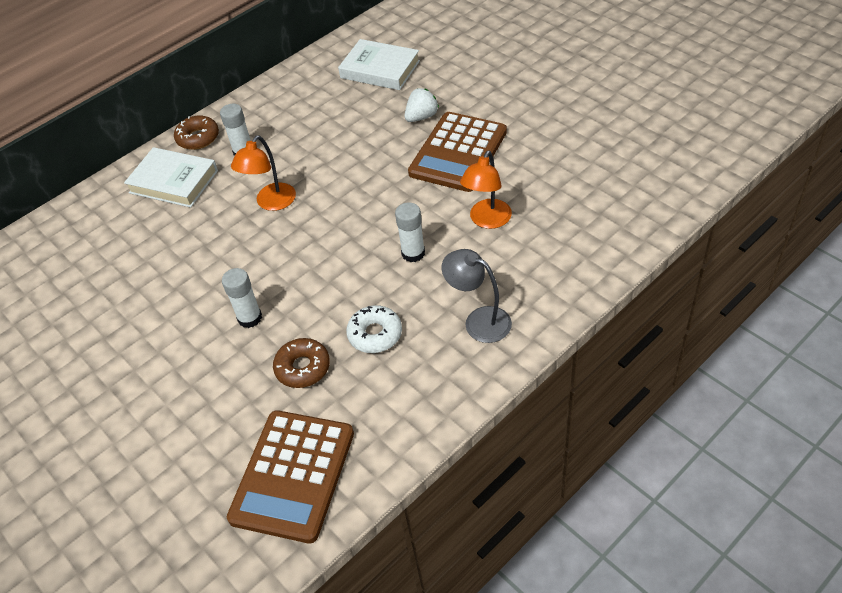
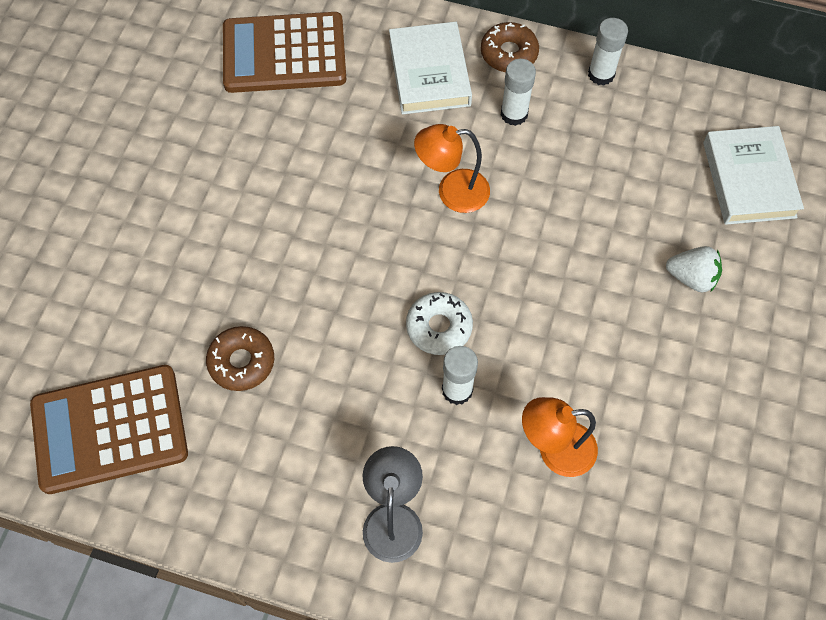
camera: 55 degrees right, 15 degrees up
white glue stick [222,268,262,328] -> white glue stick moved to [588,18,628,86]
white donut [346,305,402,353] -> white donut moved to [406,292,473,355]
brown calculator [408,112,507,192] -> brown calculator moved to [223,12,346,93]

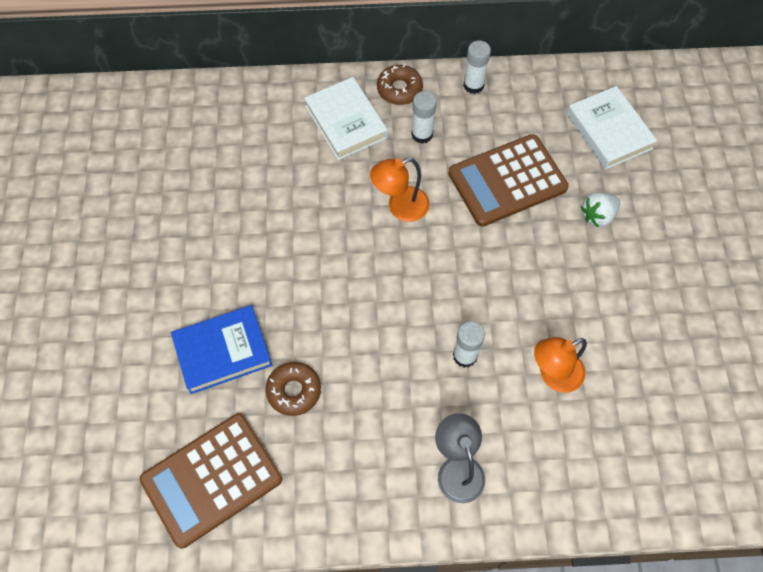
camera: 20 degrees left, 0 degrees up
brown calculator [223,12,346,93] -> brown calculator moved to [448,134,569,227]
white donut [406,292,473,355] -> none
white strawberry [666,246,722,292] -> white strawberry turned 150 degrees clockwise [581,192,620,228]
none -> blue book [171,305,272,394]

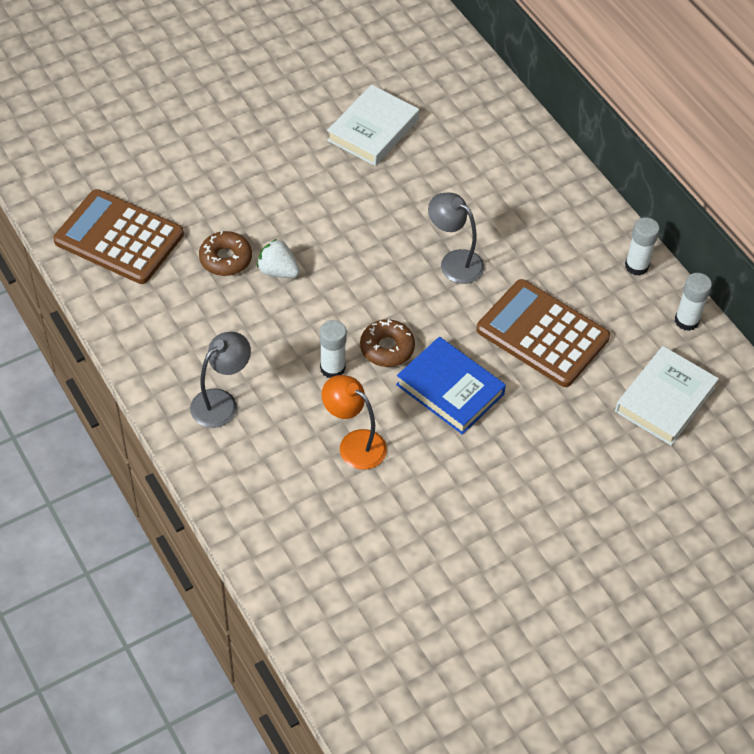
camera: 60 degrees right, 10 degrees down
blue book [171,305,272,394] -> blue book moved to [396,337,506,435]
white book [304,77,388,160] -> white book moved to [327,85,419,166]
orange lamp [370,158,430,222] -> grey lamp [428,193,484,284]
brown donut [377,64,423,105] -> brown donut moved to [360,319,415,367]
white glue stick [411,91,437,144] -> white glue stick moved to [675,273,712,331]
white strawberry [581,192,620,228] -> white strawberry moved to [257,239,300,278]

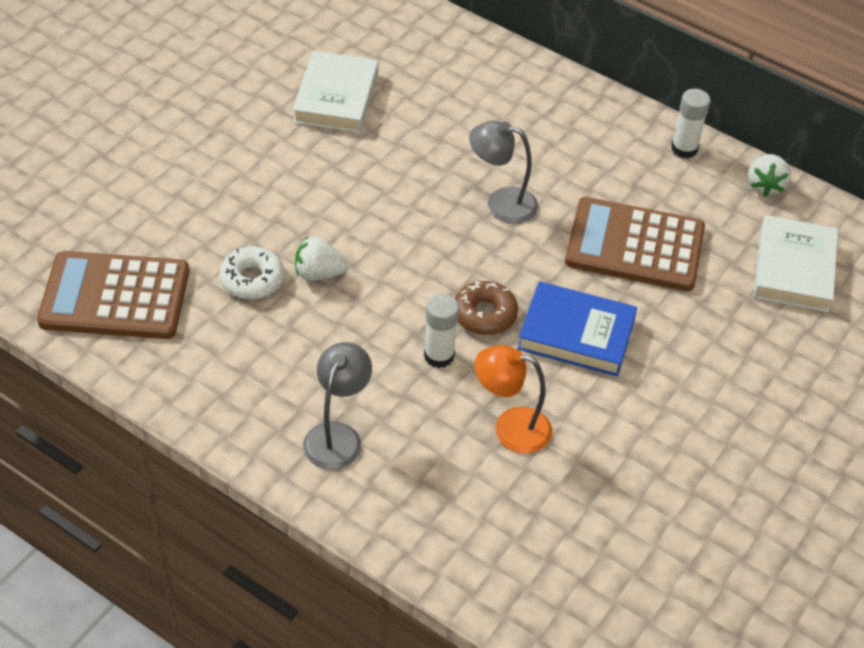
camera: 25 degrees left, 5 degrees down
brown donut [199,231,252,276] -> white donut [219,247,284,299]
white glue stick [675,273,712,331] -> white strawberry [748,154,791,196]

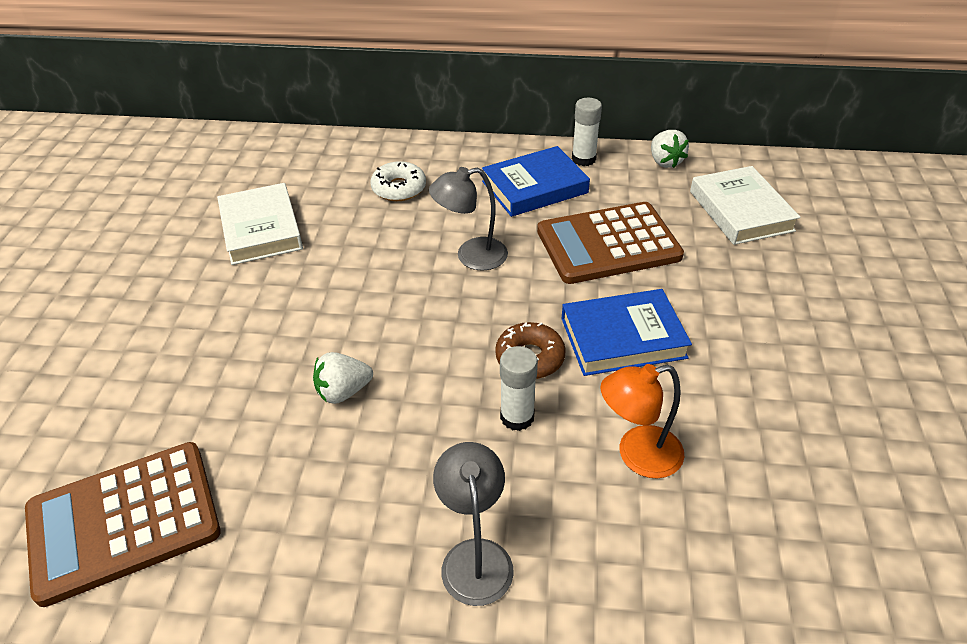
camera: 25 degrees left, 5 degrees down
white donut [219,247,284,299] -> white donut moved to [370,161,426,201]
none -> blue book [482,146,590,217]

